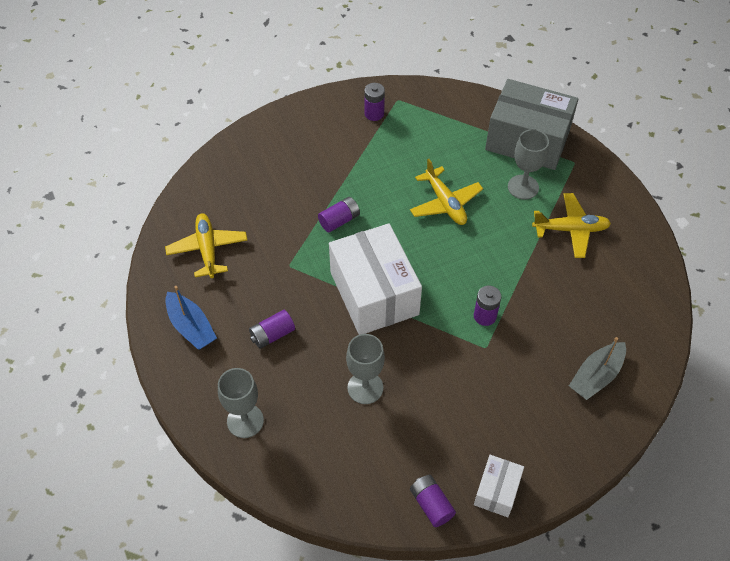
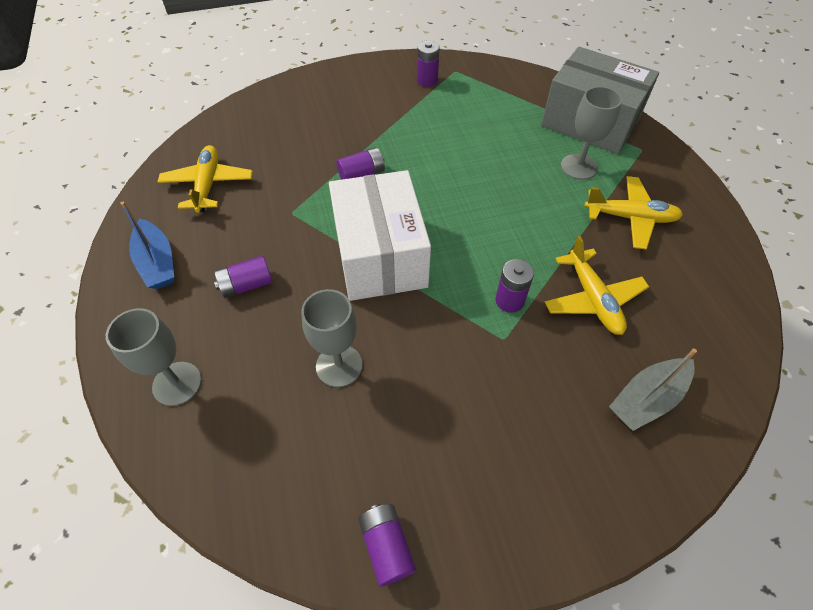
camera: 10 degrees right, 0 degrees up
yellow plane [410,159,483,225] -> yellow plane moved to [545,236,649,335]
white box [474,455,524,517] -> none

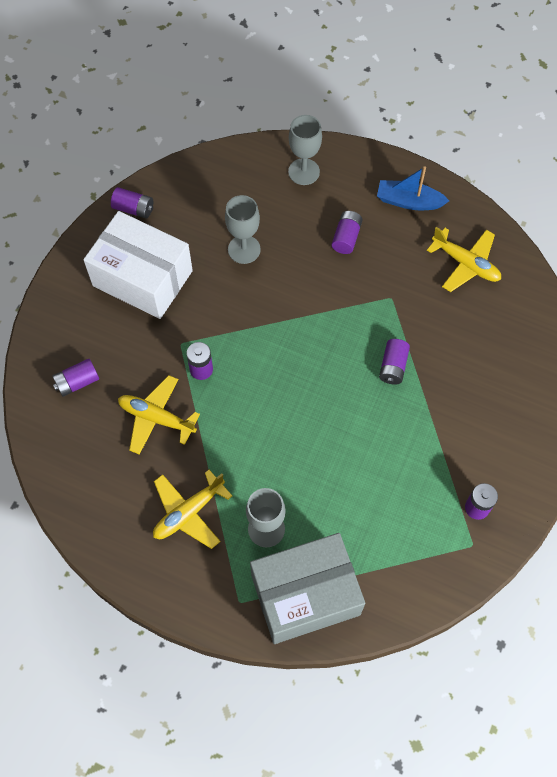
camera: 130 degrees right, 10 degrees up
white box [329,170,431,301] -> white box moved to [83,211,193,319]
grey boat [609,349,697,431] -> purple battery [52,359,99,397]

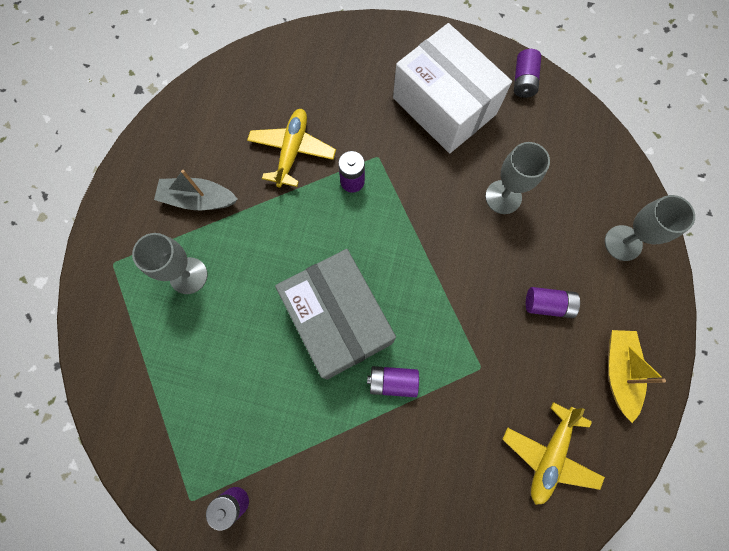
camera: 80 degrees right, 10 degrees up
purple battery [52,359,99,397] -> none
white box [83,211,193,319] -> white box turned 60 degrees counterclockwise [393,23,512,153]
yellow plane [153,470,232,549] -> grey boat [154,170,238,210]
grey box [250,533,365,644] -> grey box moved to [275,249,396,379]
blue boat [377,166,449,210] -> yellow boat [608,330,666,423]

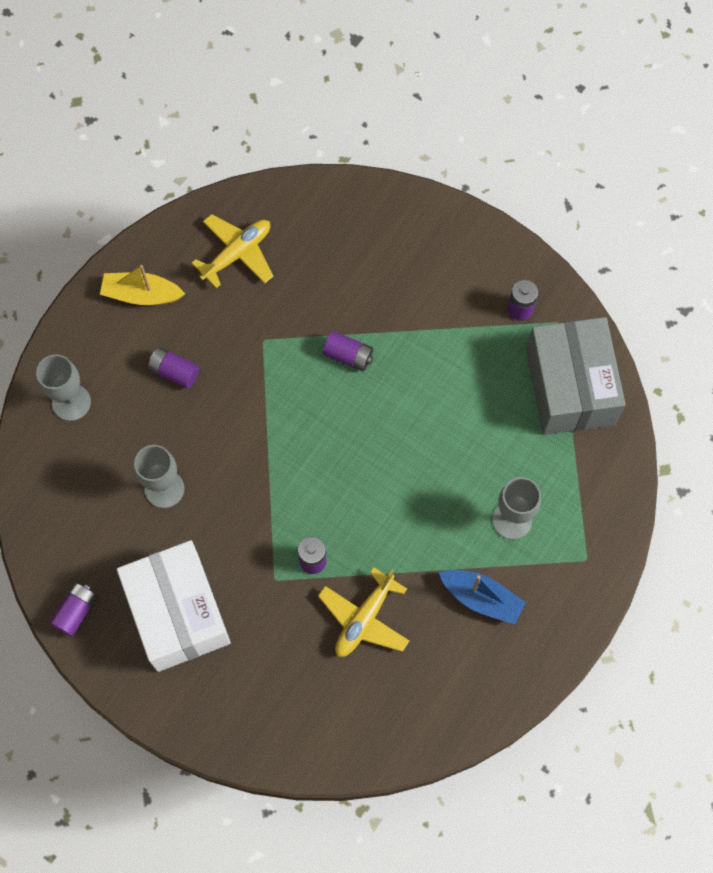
camera: 160 degrees left, 5 degrees down
grey boat [154,170,238,210] -> blue boat [439,570,526,624]
grey box [275,249,396,379] -> grey box moved to [526,317,625,435]
yellow boat [608,330,666,423] -> yellow boat turned 75 degrees clockwise [100,265,185,305]

